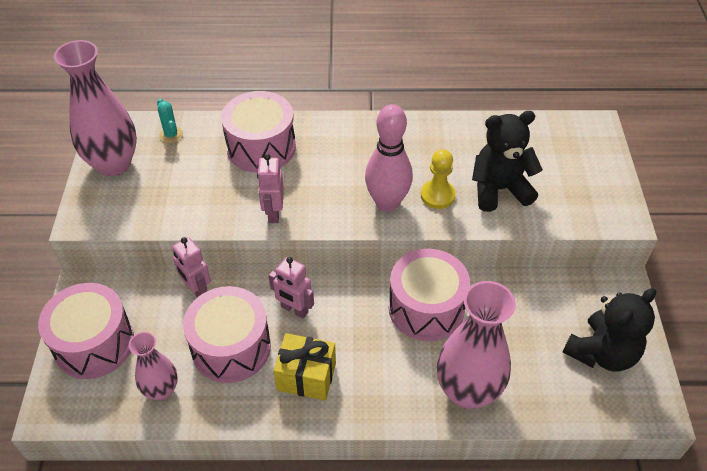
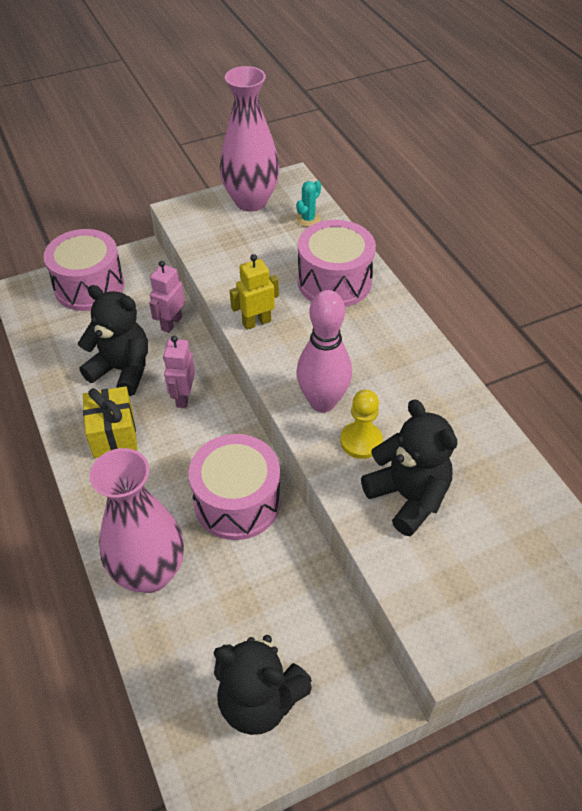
camera: 65 degrees right, 0 degrees up
pink vase [129,332,178,401] -> none
pink drum [183,286,271,383] -> black teddy bear [78,285,148,396]
pink robot [257,154,284,223] -> yellow robot [230,254,279,330]

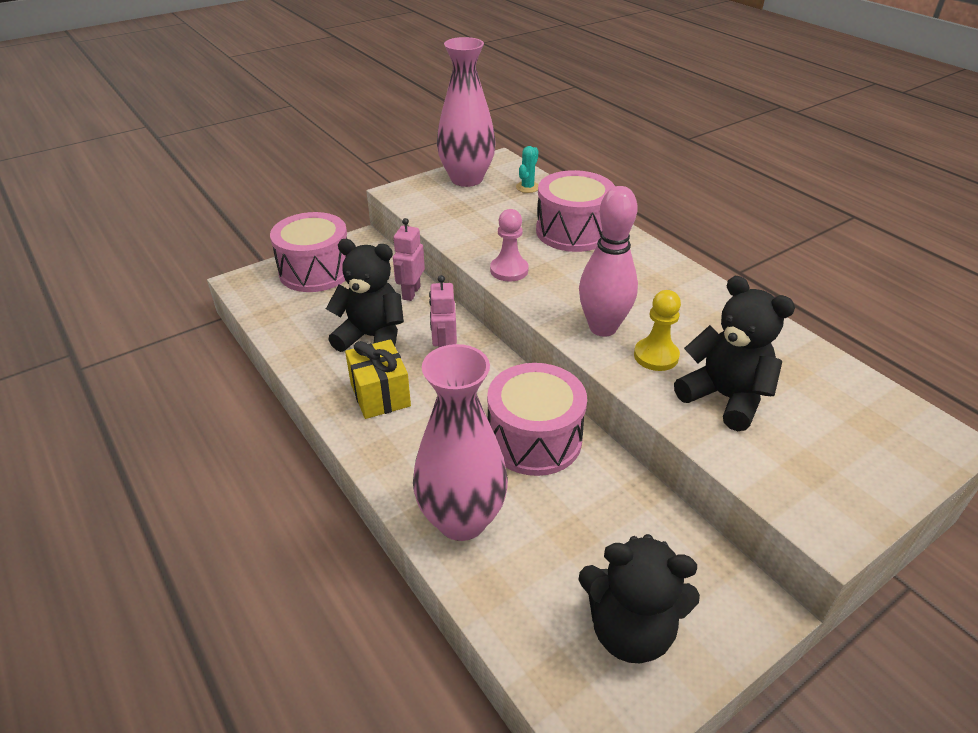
camera: 10 degrees left, 10 degrees down
yellow robot [230,254,279,330] -> pink pawn [490,209,529,282]

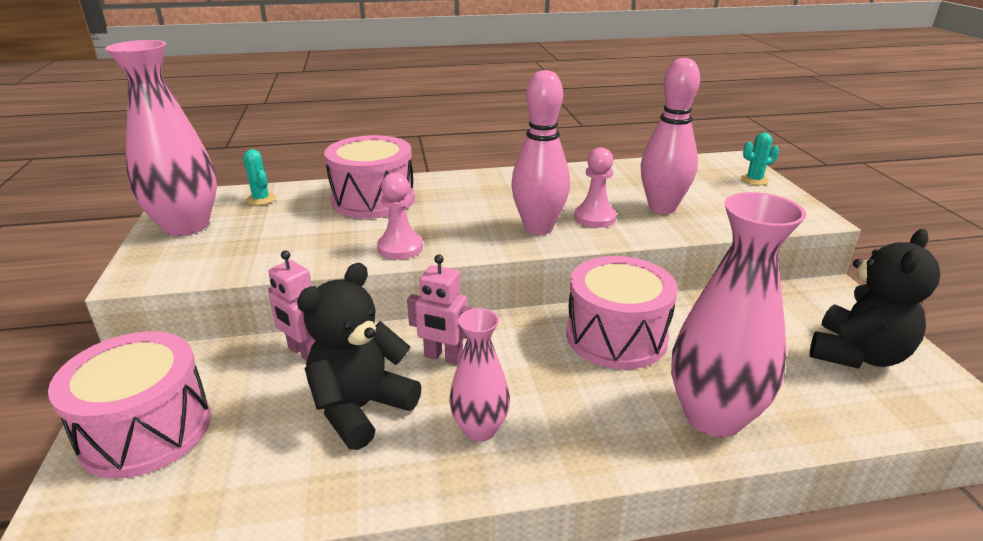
camera: 65 degrees left, 10 degrees down
yellow gift [345,339,411,419] -> pink vase [449,308,510,442]
yellow pawn [634,290,681,371] -> pink pawn [574,147,617,228]
black teddy bear [674,276,795,431] -> pink bowling pin [641,58,700,214]
none -> turquoise cactus [740,133,779,185]

